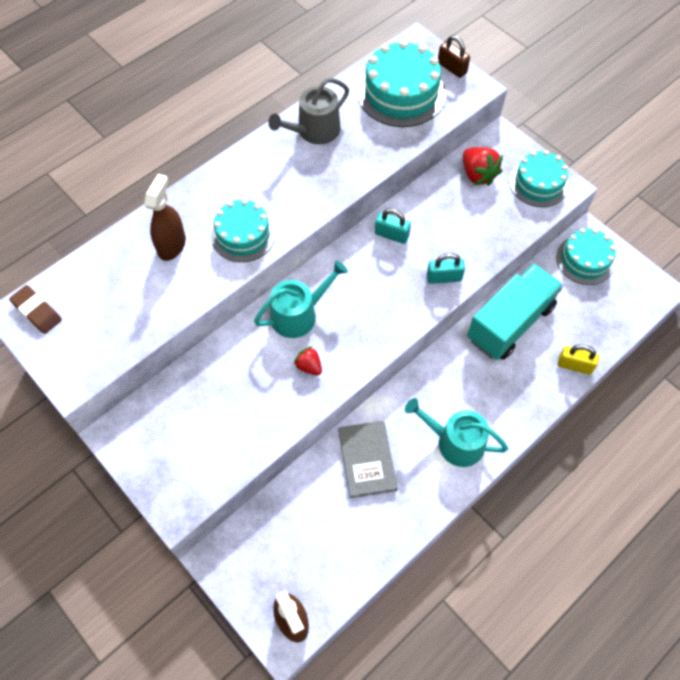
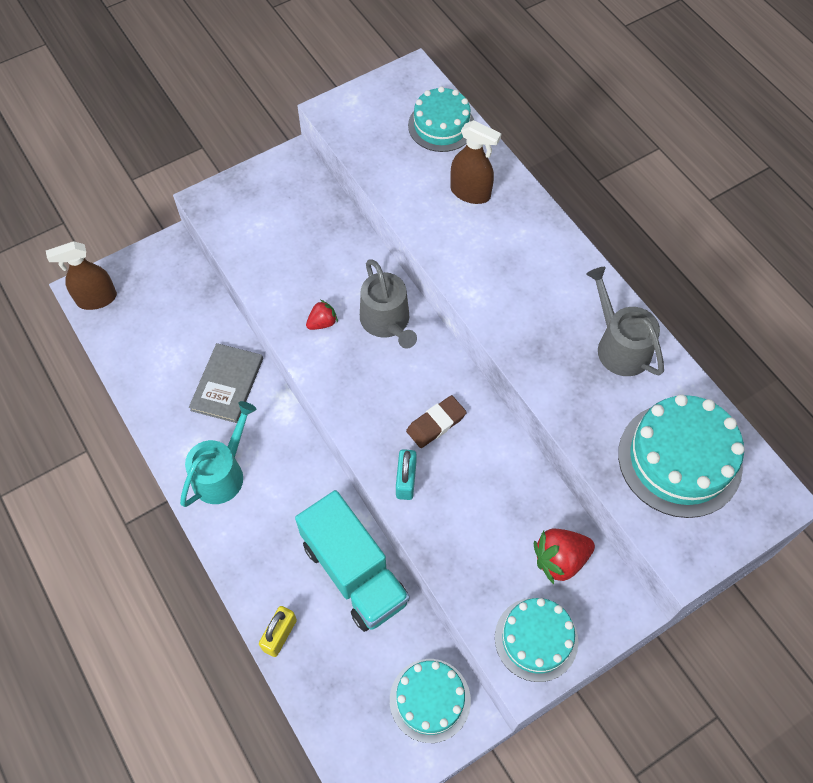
camera: 100 degrees right, 0 degrees up
brown eraser [9,285,62,334] -> brown eraser moved to [406,395,467,448]
turquoise cake [211,199,276,262] -> turquoise cake moved to [408,86,474,152]
turquoise watering can [254,260,348,338] -> grey watering can [360,259,417,349]
grey book [338,421,398,498] -> grey book turned 75 degrees counterclockwise [189,343,263,423]
turquoise padlock [375,208,411,244] -> none
brown padlock [438,35,470,78] -> none

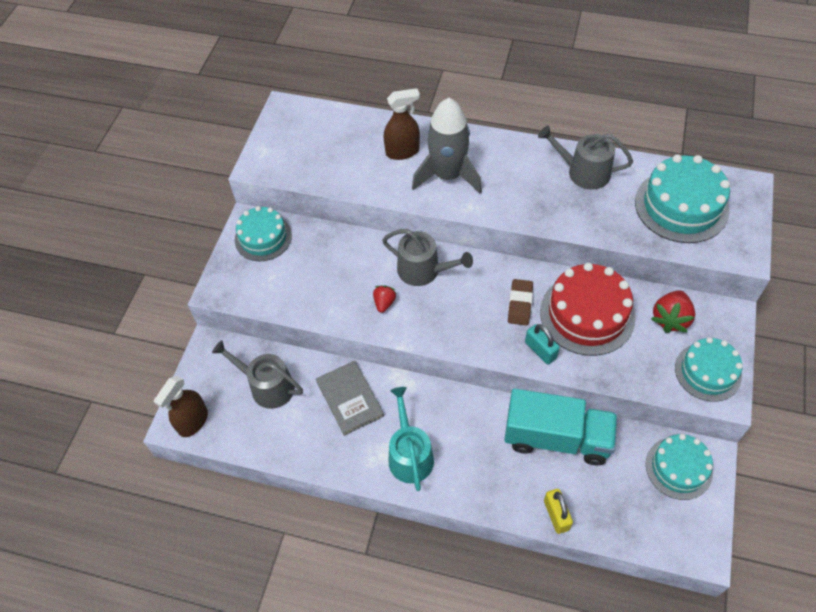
camera: 40 degrees left, 5 degrees down
turquoise cake [408,86,474,152] -> turquoise cake moved to [235,206,292,261]
none -> grey watering can [212,340,303,409]
none -> grey rocket [412,98,482,194]
none -> red cake [540,262,636,356]

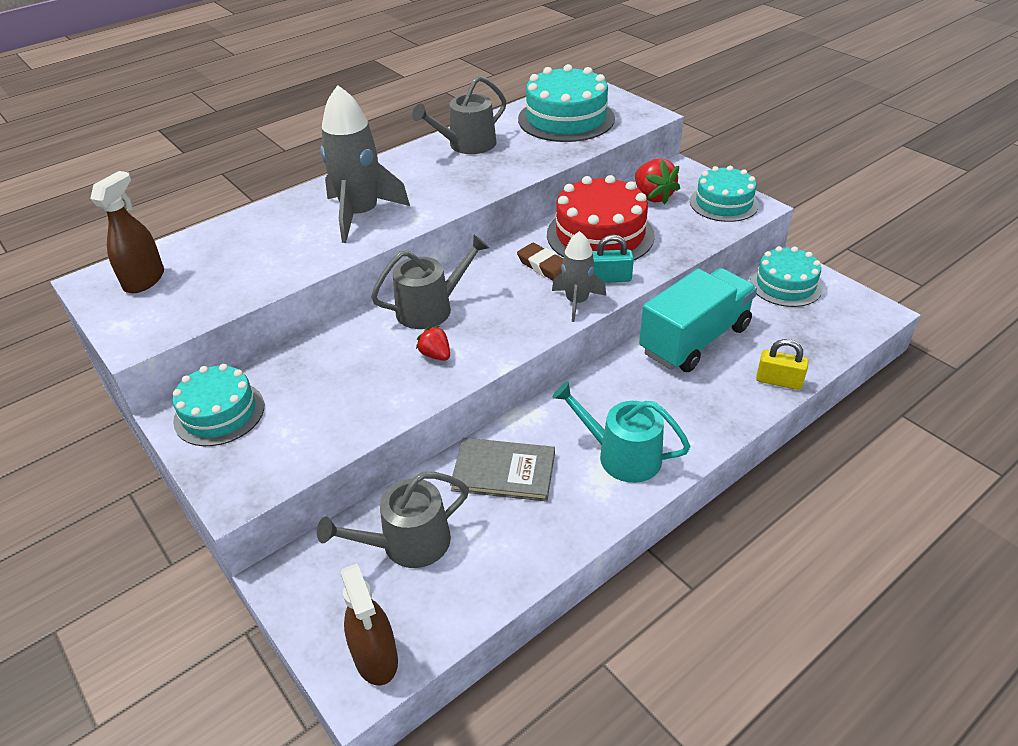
camera: 55 degrees left, 15 degrees down
brown spray bottle [384,88,420,160] -> brown spray bottle moved to [90,171,164,293]
none -> grey rocket [552,231,606,322]

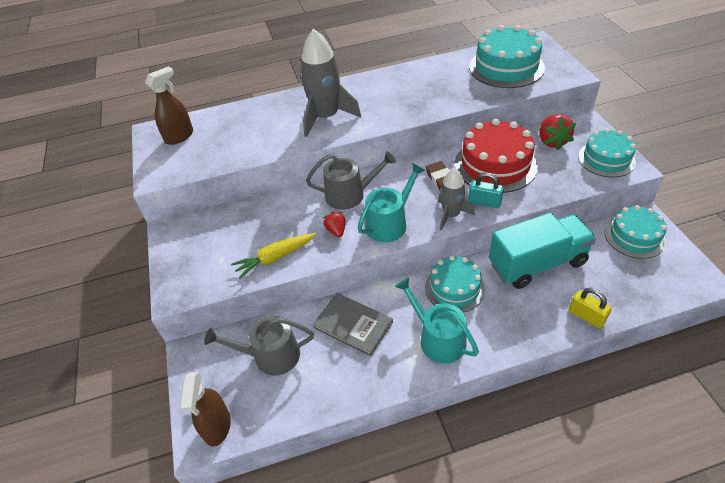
camera: 25 degrees right, 5 degrees up
turquoise cake [173,364,264,446] -> turquoise cake moved to [425,255,485,313]
grey watering can [412,76,506,154] -> none
none -> yellow carrot [231,233,316,279]
none -> turquoise watering can [358,163,425,243]

